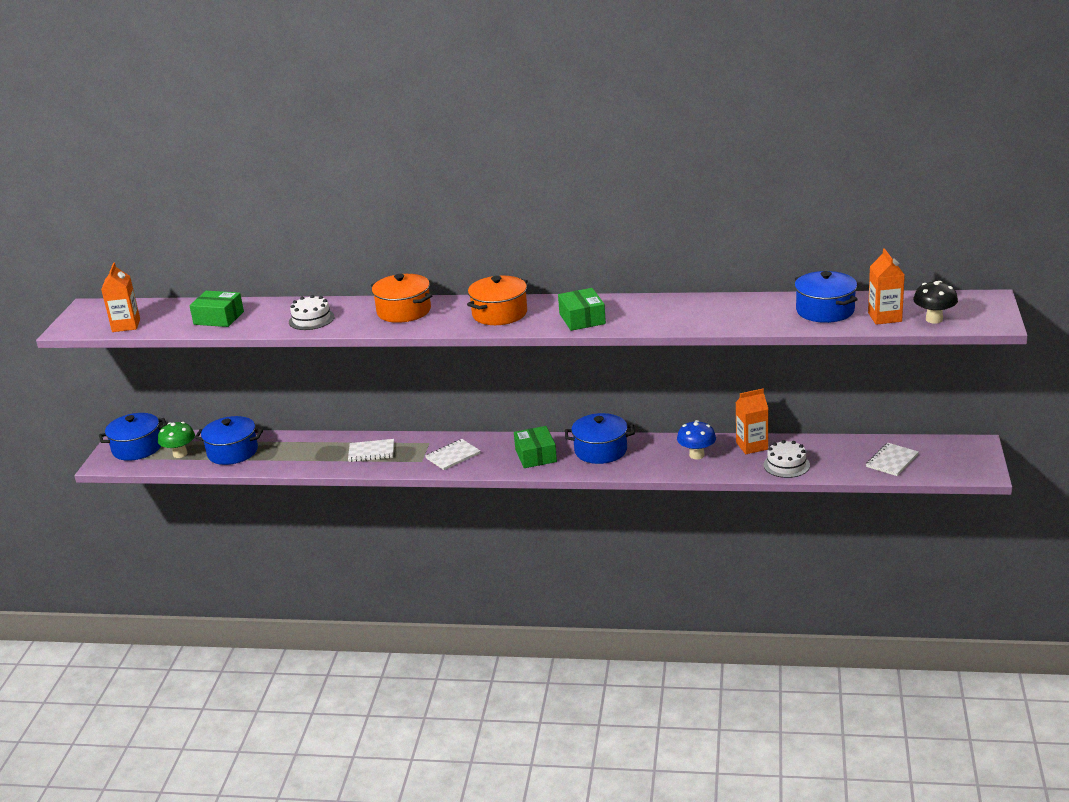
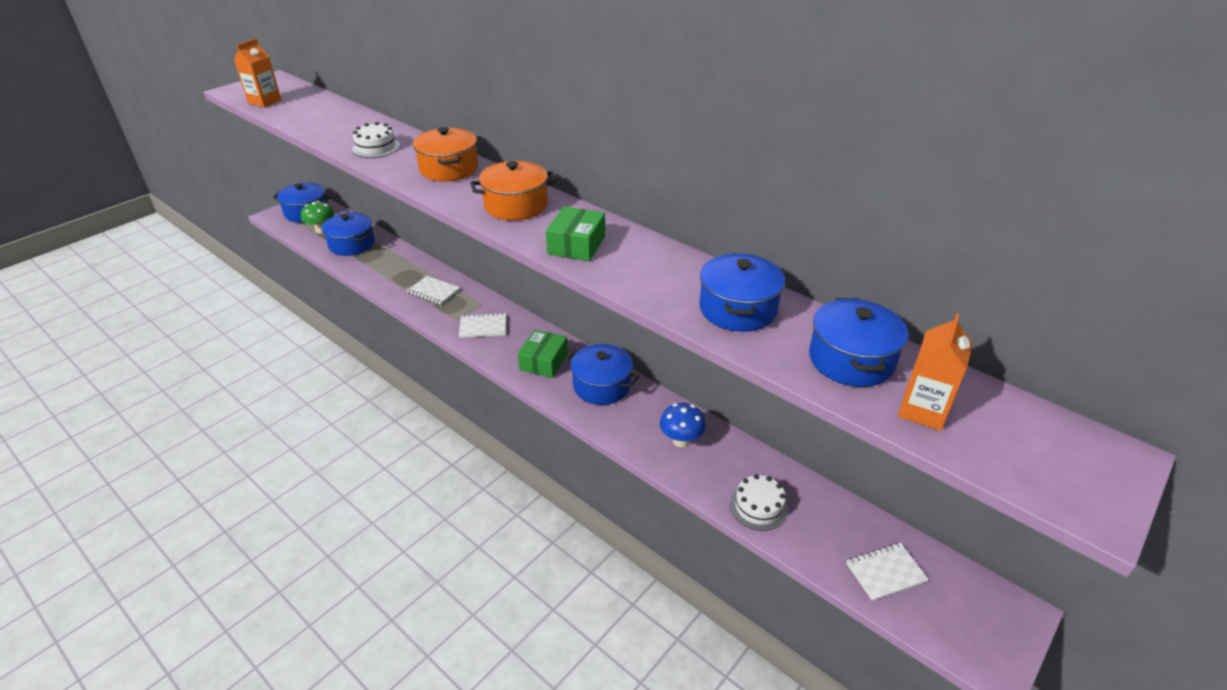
camera: 30 degrees right, 10 degrees up
green box [190,291,244,327] -> none
orange carton [735,389,768,454] -> none
black mushroom [913,281,958,324] -> none
none -> blue pot [700,253,785,332]

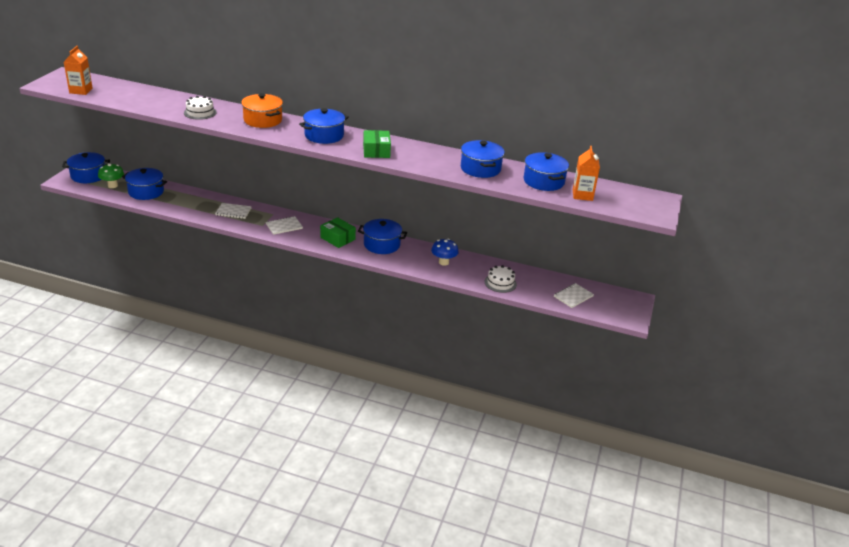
camera: 25 degrees left, 5 degrees down
orange pot [470,161,557,220] -> blue pot [299,108,349,144]
green box [518,330,568,378] -> green box turned 45 degrees counterclockwise [320,217,356,248]

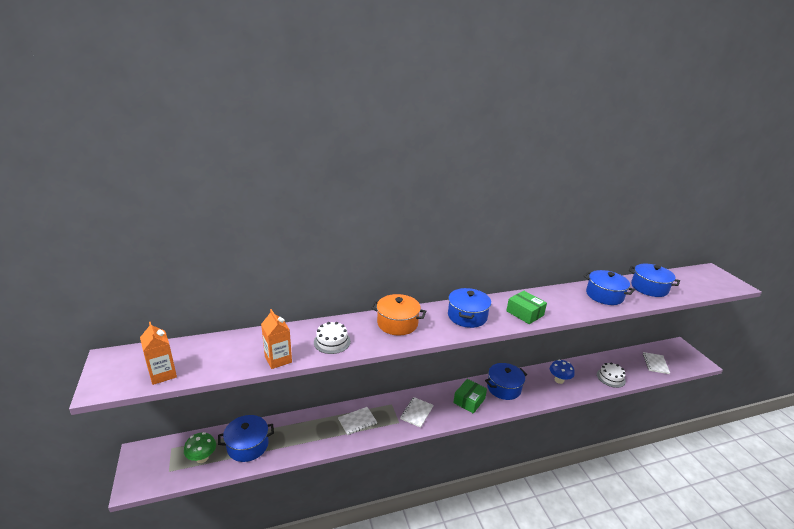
camera: 35 degrees left, 5 degrees down
blue pot [62,152,110,183] -> none
green box [320,217,356,248] -> green box turned 60 degrees counterclockwise [453,379,487,414]
orange carton [573,146,600,201] -> orange carton moved to [261,309,292,369]

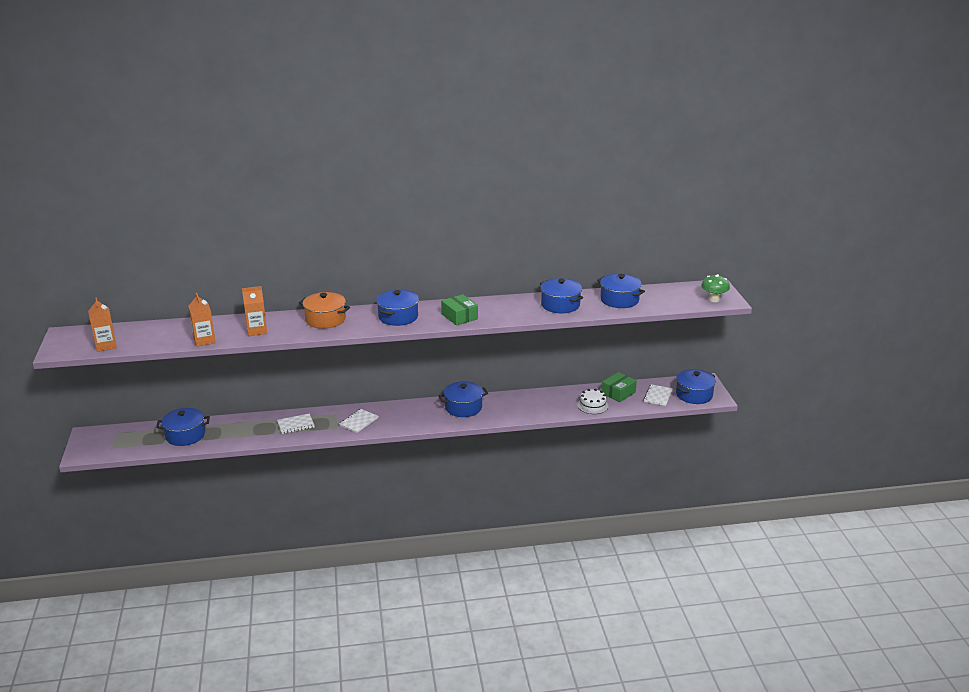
camera: 10 degrees right, 0 degrees up
green mushroom [184,432,216,463] -> green mushroom moved to [701,274,730,302]
white cake [314,322,351,354] -> orange carton [242,286,267,336]
green box [453,379,487,414] -> green box moved to [601,372,637,402]
blue mushroom [550,359,575,384] -> none
none -> blue pot [676,369,716,404]

